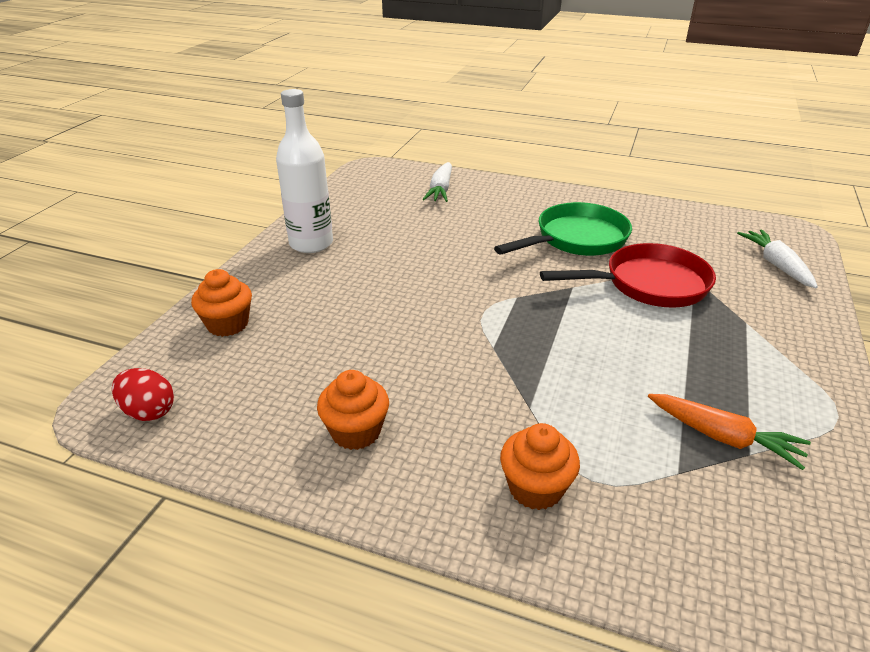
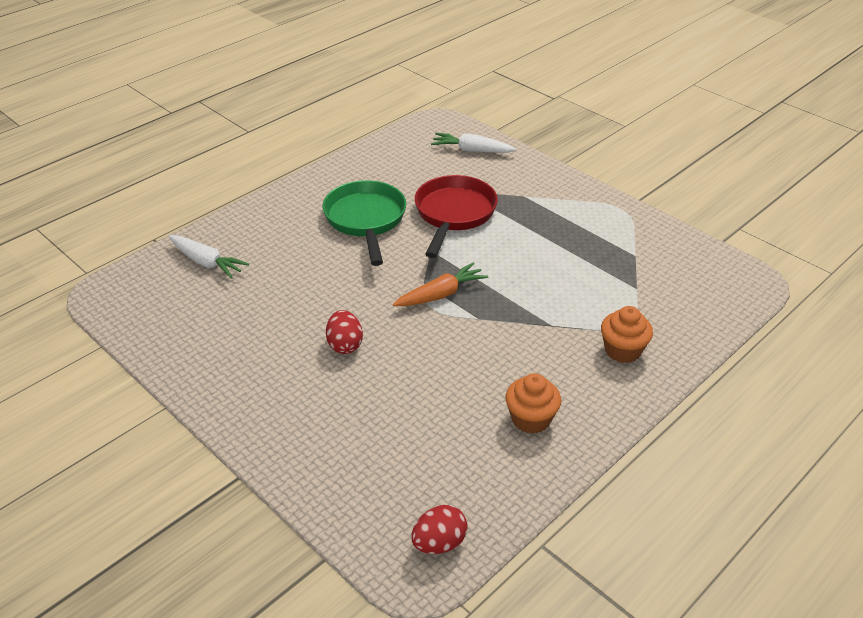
camera: 65 degrees left, 5 degrees up
orange cupcake [191,269,252,337] -> none
white bottle [276,89,333,253] -> none
orange carrot [648,394,811,470] -> orange carrot moved to [393,262,488,306]
none -> red egg [326,310,363,354]

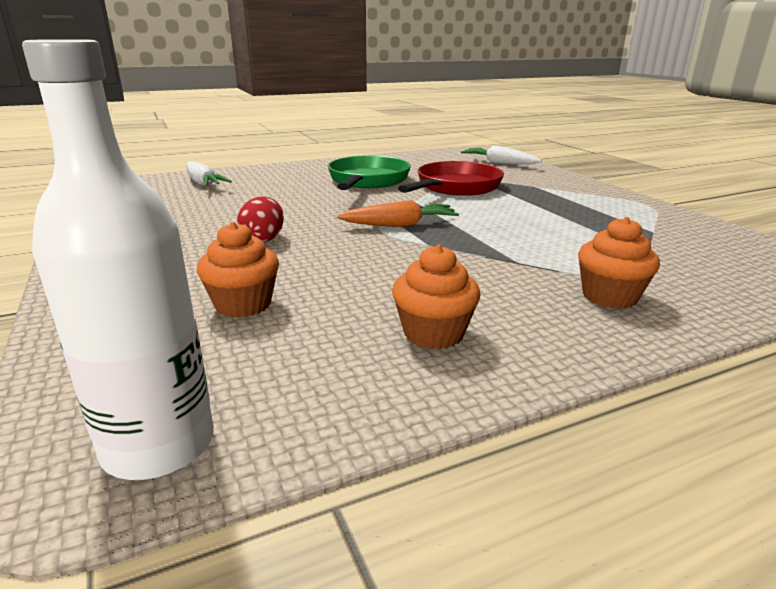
camera: 20 degrees right, 15 degrees down
red egg [411,505,468,554] -> white bottle [22,39,214,480]
none -> orange cupcake [197,222,279,318]

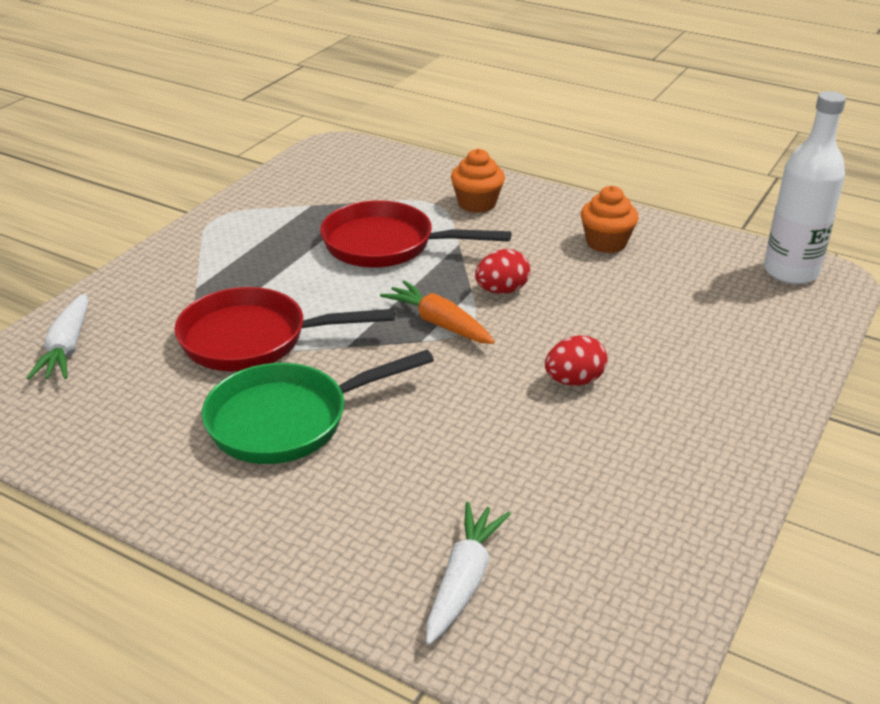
camera: 125 degrees left, 10 degrees up
orange cupcake [197,222,279,318] -> none
none -> red pan [320,200,511,268]
none -> red egg [475,249,530,294]

